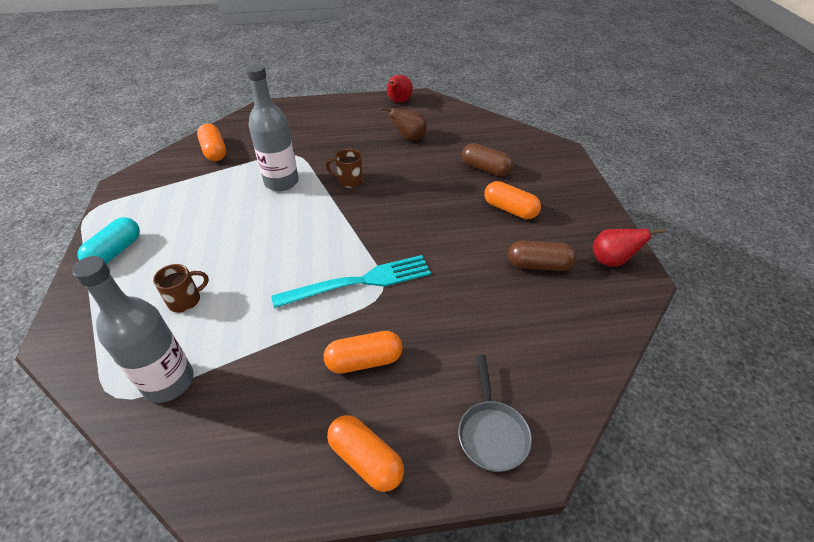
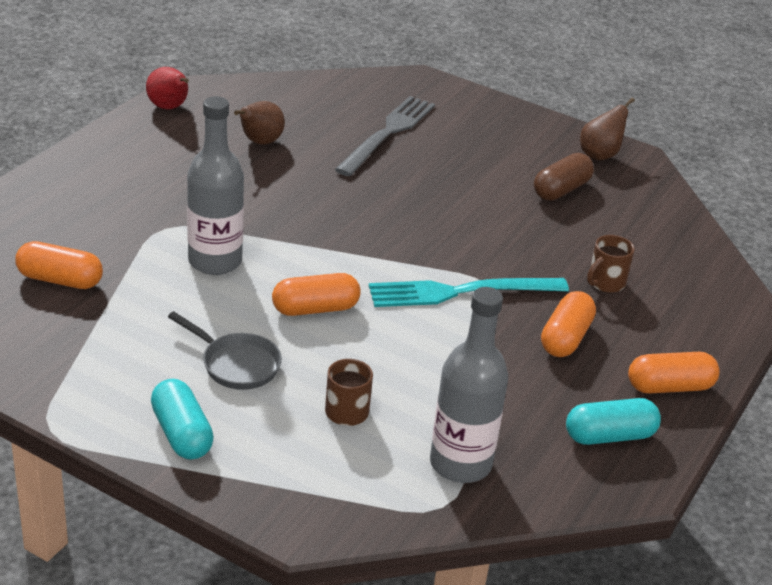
camera: 55 degrees left, 10 degrees down
turquoise fork [271,255,431,308] -> turquoise fork turned 120 degrees counterclockwise [369,278,569,307]
brown mug [326,149,363,188] -> brown mug moved to [587,235,635,293]
grey pan [458,355,532,472] -> grey pan moved to [168,311,282,390]
brown capsule [462,143,513,177] -> grey fork [335,96,435,176]
orange capsule [484,181,541,219] -> orange capsule moved to [272,273,361,316]
red pear [592,229,664,267] -> brown pear [580,98,635,160]
none -> turquoise capsule [566,398,661,445]

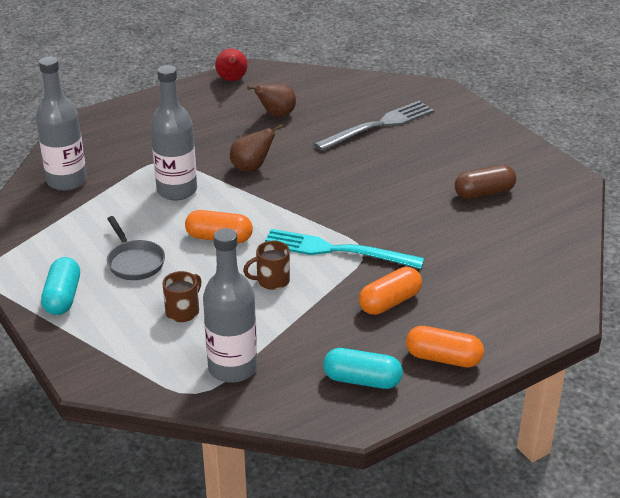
camera: 30 degrees right, 0 degrees up
orange capsule [15,241,103,289] -> grey bottle [36,57,87,191]
brown pear [580,98,635,160] -> brown pear moved to [230,124,283,172]
brown mug [587,235,635,293] -> brown mug moved to [243,241,290,290]

